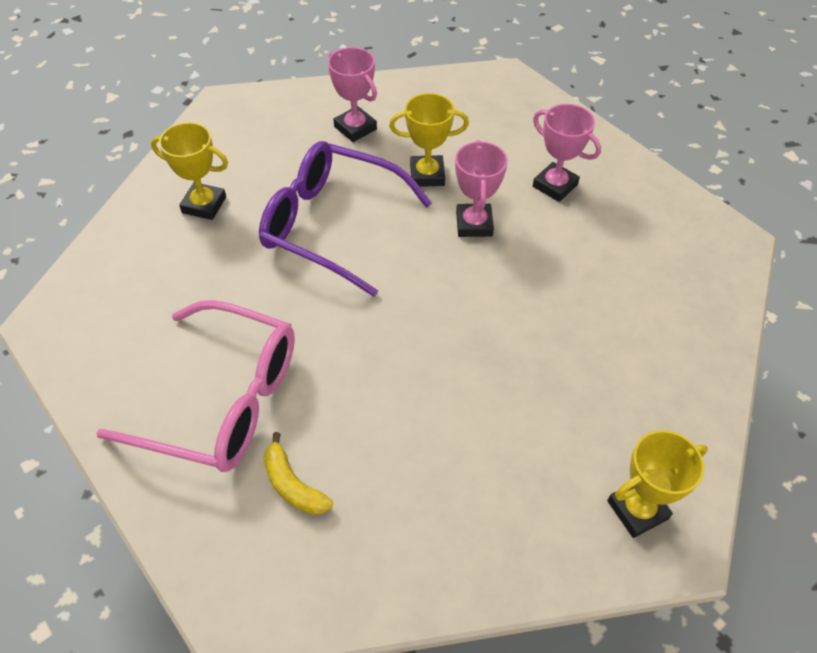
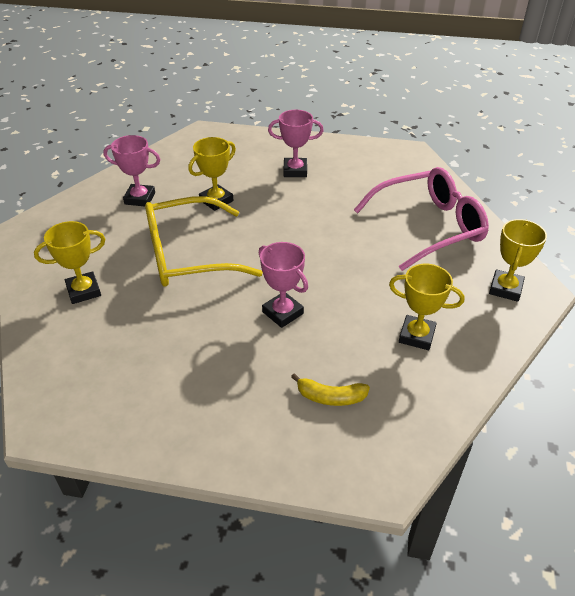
camera: 40 degrees left, 10 degrees down
pink glasses [96,300,295,472] -> pink glasses moved to [354,167,489,271]
purple glasses [259,141,432,297] -> yellow glasses [145,196,263,287]
pink trophy [455,140,508,237] -> pink trophy moved to [259,242,308,328]
none -> yellow trophy [389,264,464,350]

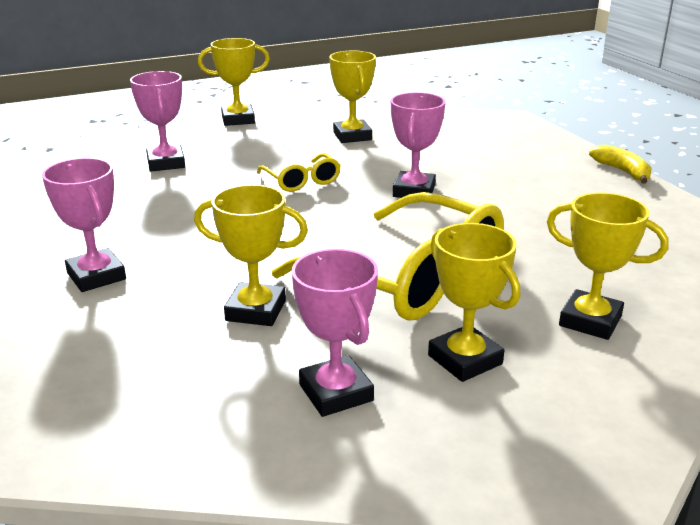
camera: 125 degrees left, 15 degrees down
yellow banana [291,373,370,406] -> yellow banana moved to [589,145,652,184]
pink glasses [354,167,489,271] -> pink trophy [130,71,185,171]
none -> yellow glasses [257,153,341,192]
none -> yellow trophy [428,223,520,382]

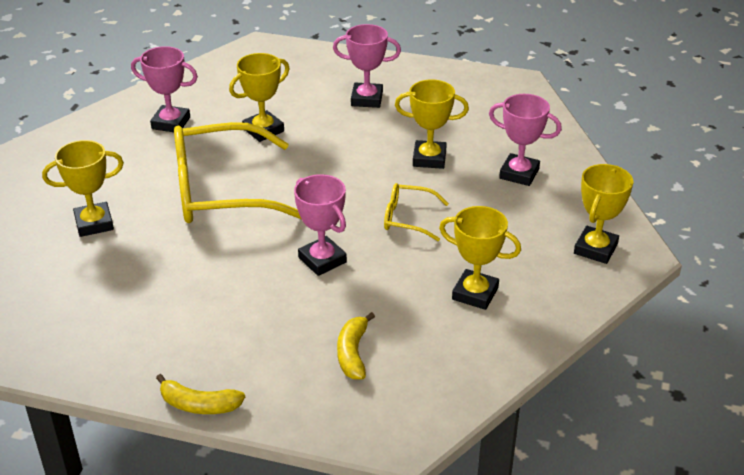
camera: 130 degrees right, 10 degrees up
yellow trophy [428,223,520,382] -> yellow trophy moved to [395,80,469,169]
none -> yellow banana [337,312,375,380]

